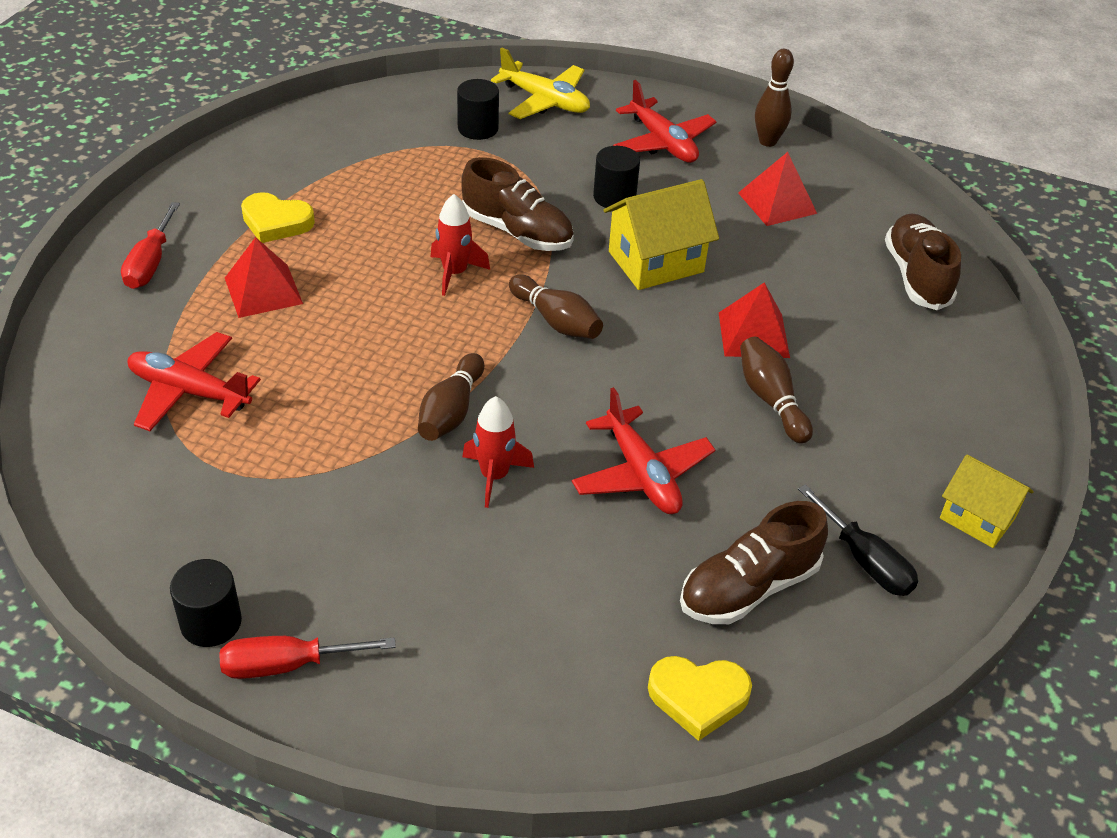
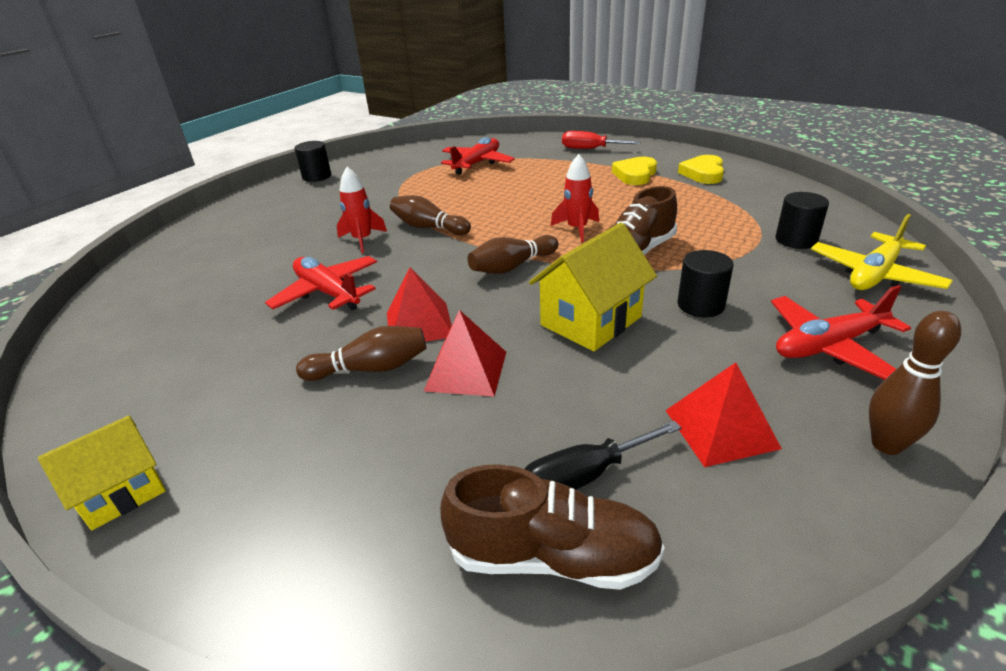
camera: 105 degrees right, 10 degrees down
red screwdriver [219,636,396,679] -> none
red pyramid [225,237,303,318] -> red pyramid moved to [387,268,452,342]
red plane [572,387,715,514] -> red plane turned 60 degrees clockwise [265,256,377,311]
yellow house [603,179,719,290] -> yellow house turned 60 degrees clockwise [529,223,657,351]
yellow heart [648,656,752,741] -> yellow heart moved to [678,155,724,184]
brown shoe [680,501,828,624] -> none
black screwdriver [798,484,918,596] -> black screwdriver moved to [525,421,682,490]

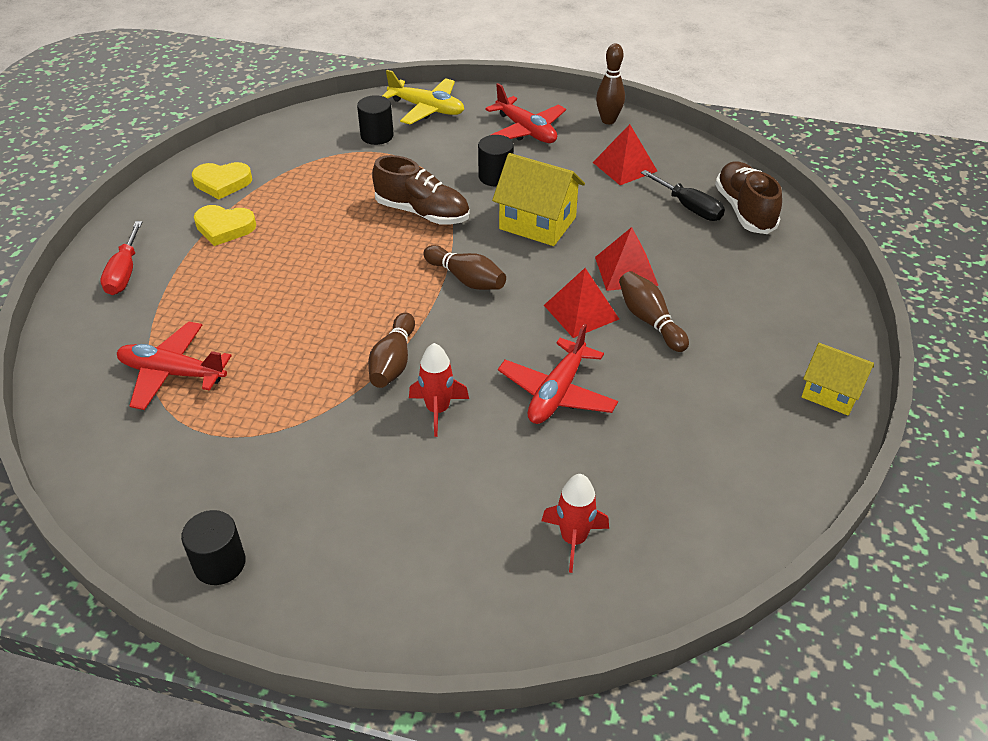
camera: 110 degrees left, 10 degrees up
red rocket [551,154,599,242] -> red rocket moved to [542,474,609,573]

